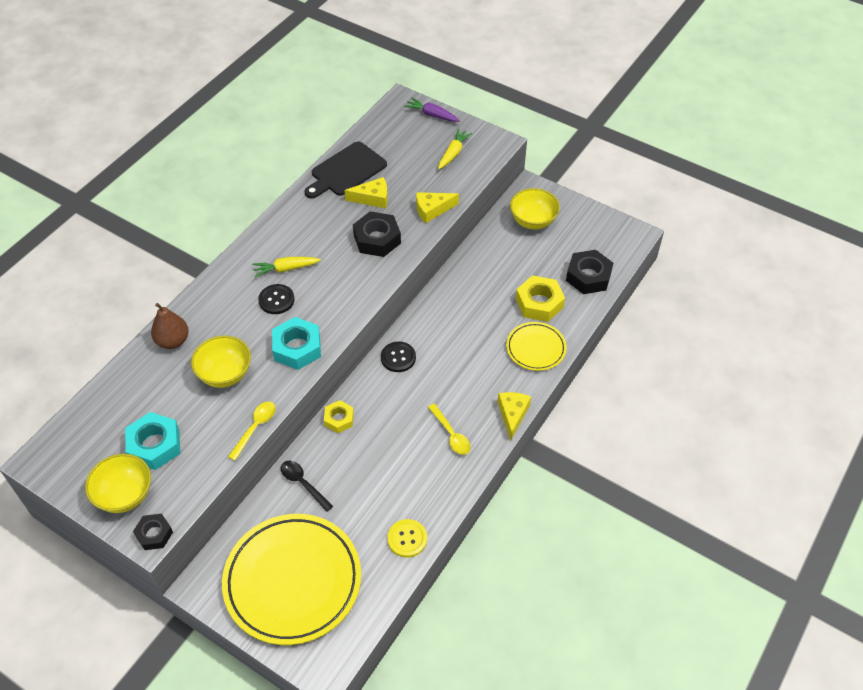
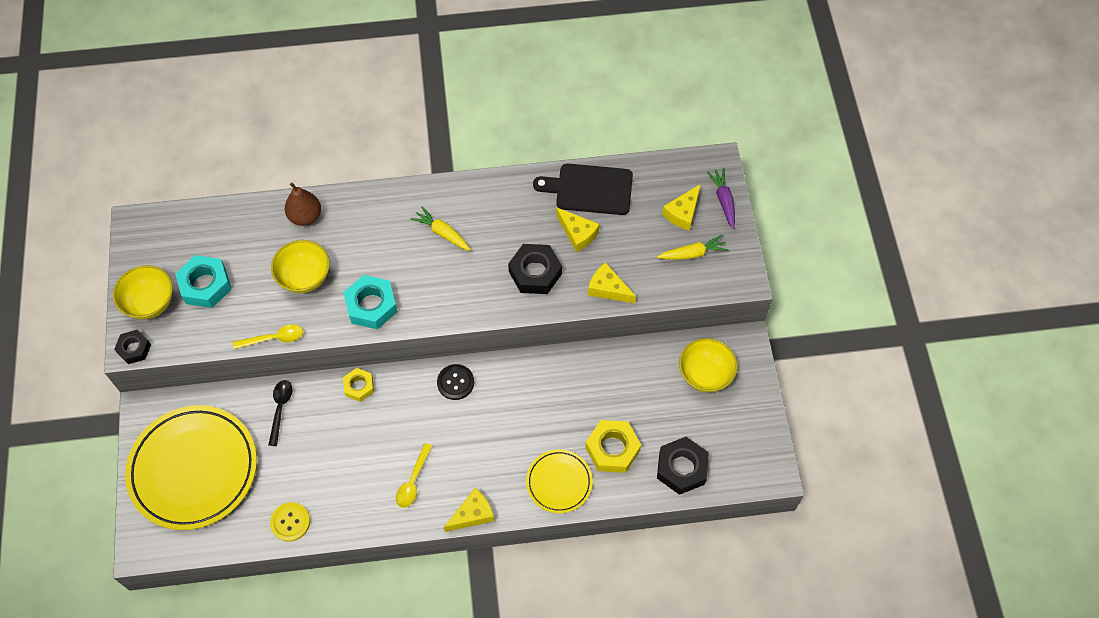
camera: 50 degrees right, 10 degrees up
black button [258,284,295,314] -> none
none -> yellow cheese [662,184,701,231]

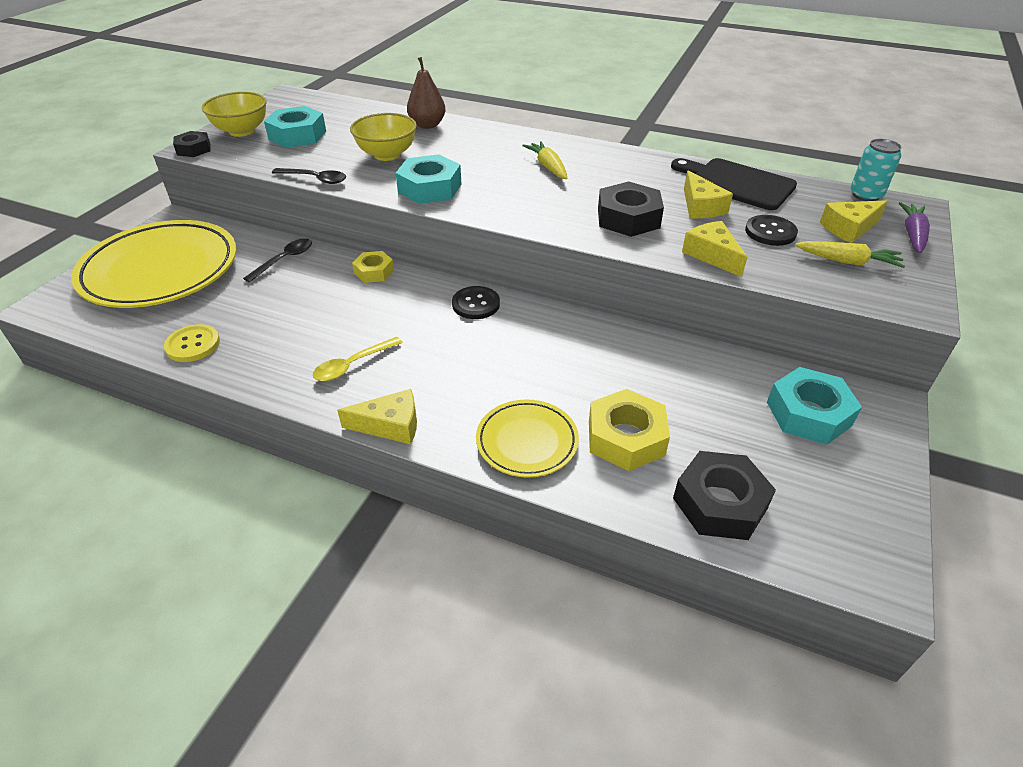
camera: 30 degrees right, 20 degrees down
yellow spoon [233,324,303,349] -> black spoon [272,168,346,184]
yellow bowl [679,338,737,392] -> turquoise nut [767,367,862,445]
none -> black button [745,215,798,246]
none -> turquoise can [850,139,902,201]

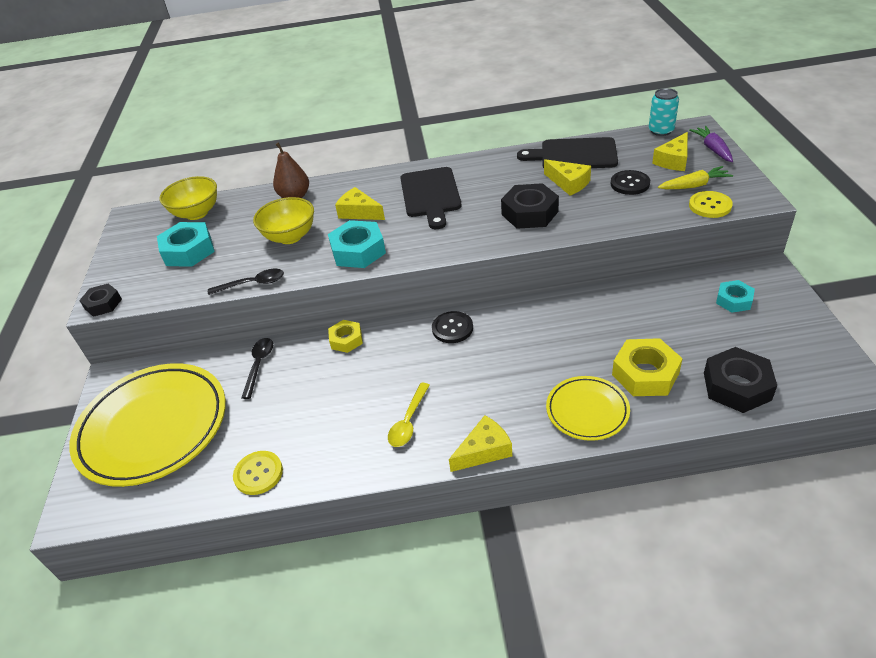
camera: 25 degrees left, 0 degrees up
yellow bowl [202,92,267,137] -> yellow bowl moved to [159,176,217,220]
yellow carrot [522,141,567,179] -> black cutting board [400,167,461,229]
yellow cheese [682,221,748,277] -> yellow cheese moved to [335,187,385,220]
turquoise nut [767,367,862,445] -> turquoise nut [716,280,755,313], size x0.61
none -> yellow button [689,191,733,218]

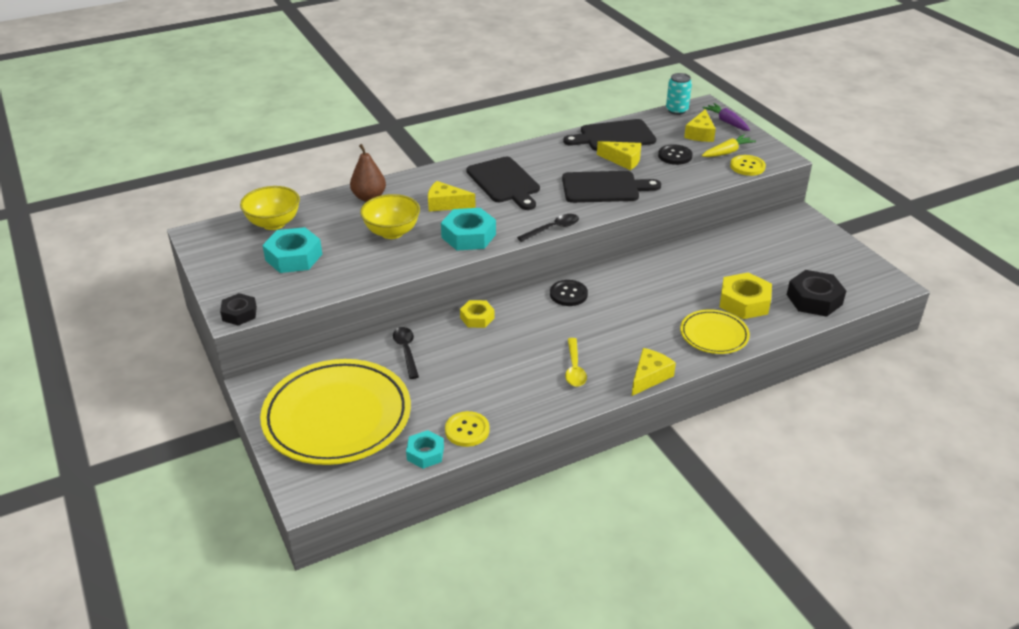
camera: 25 degrees left, 5 degrees down
black spoon [208,269,284,295] -> black spoon moved to [517,214,579,242]
black nut [501,183,559,229] -> black cutting board [562,171,661,203]
turquoise nut [716,280,755,313] -> turquoise nut moved to [406,430,444,469]

